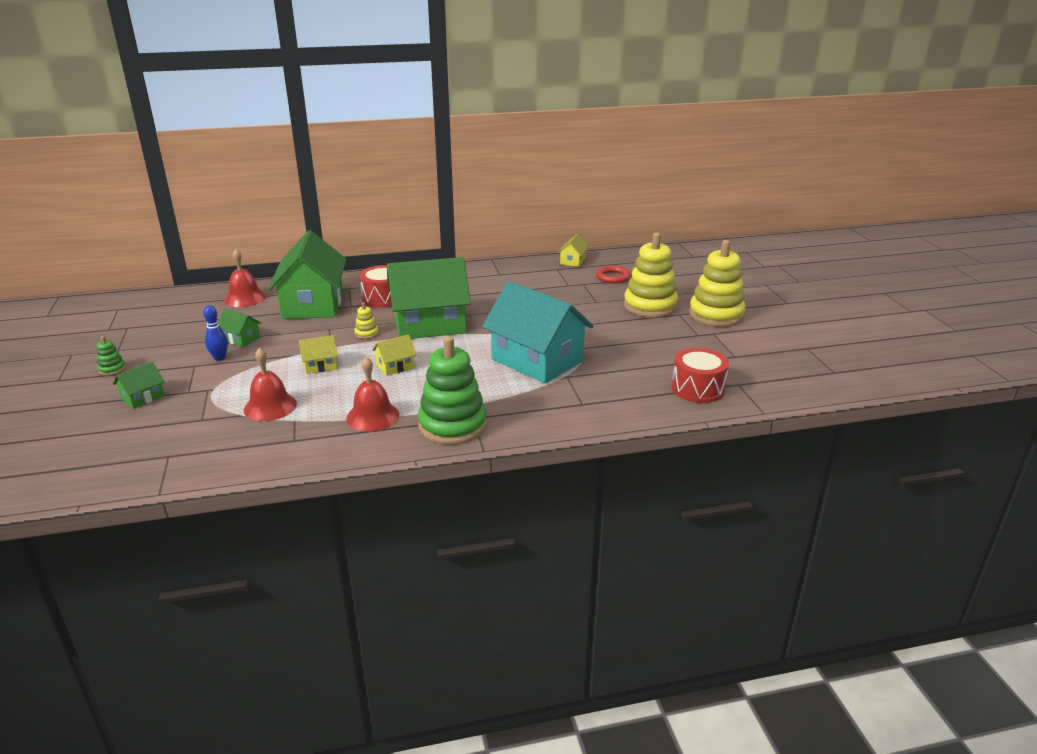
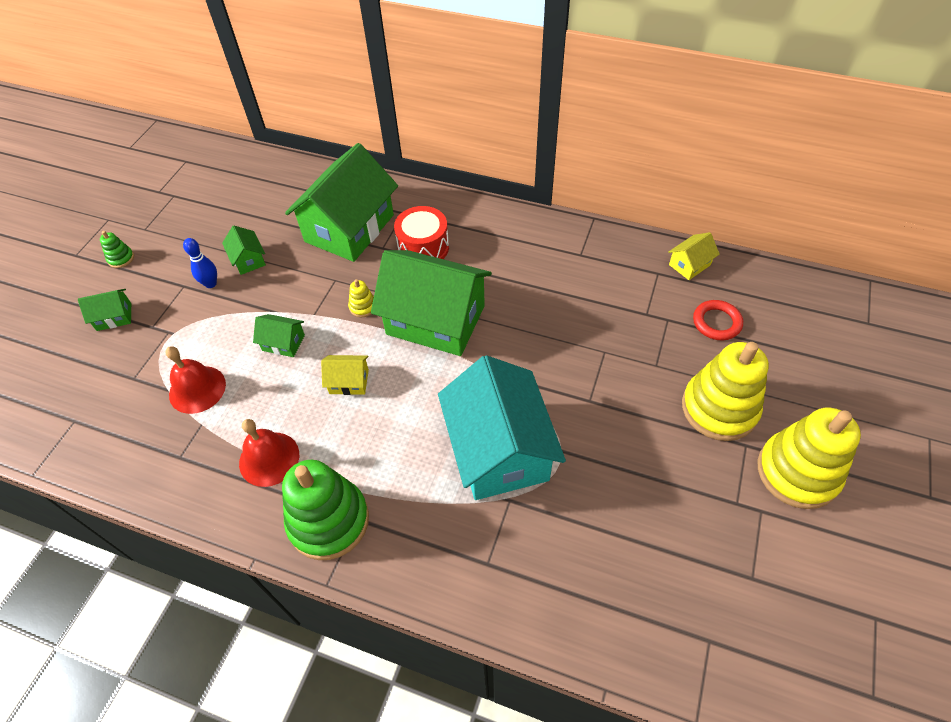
camera: 35 degrees right, 25 degrees up
red bell [224,249,266,307] -> none
yellow house [299,335,338,374] -> green house [253,314,305,357]
red drum [672,348,729,403] -> none

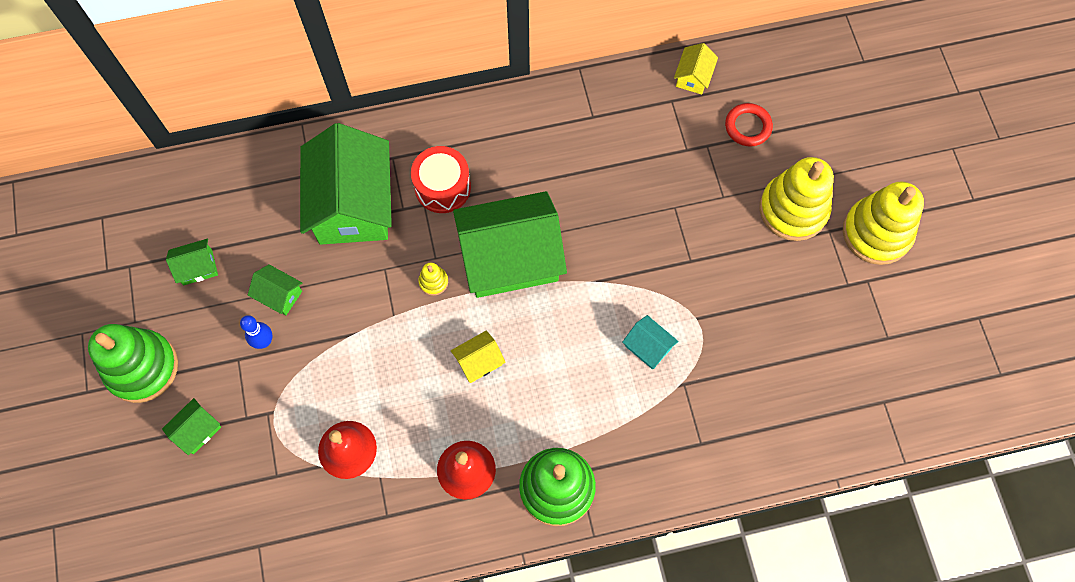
camera: 35 degrees left, 15 degrees up
green stacking toy [100,231,134,268] -> green stacking toy [88,324,178,403], size x2.40
green house [253,314,305,357] -> green house moved to [166,239,218,285]
turquoise house [438,355,566,500] -> turquoise house [622,315,679,369], size x0.42

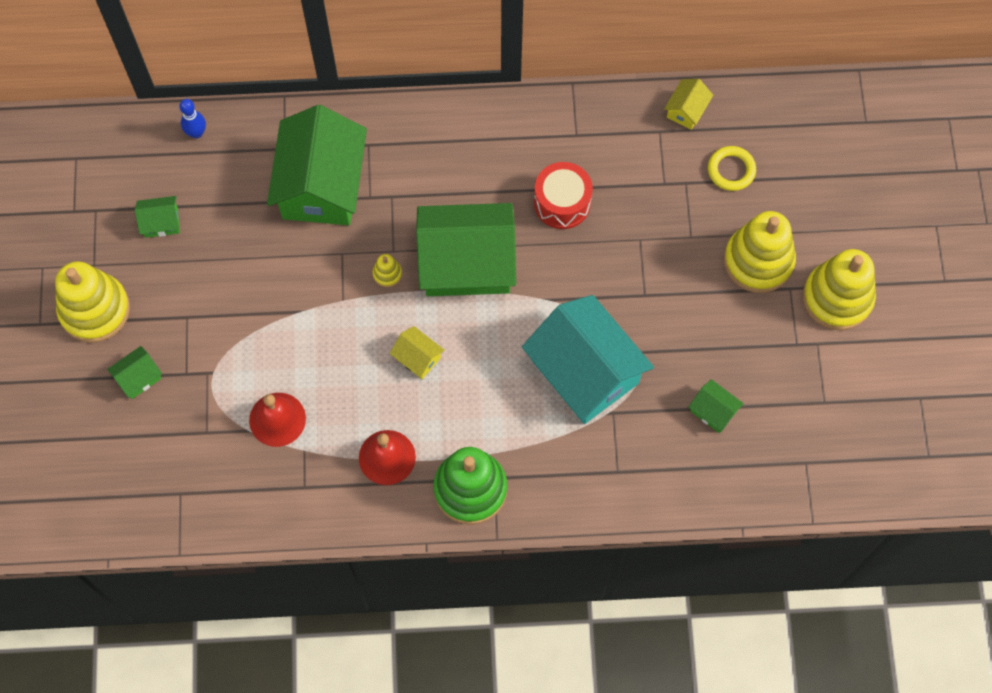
camera: 10 degrees right, 0 degrees up
green stacking toy [88,324,178,403] -> yellow stacking toy [55,261,130,343]
blue bowling pin [240,315,273,349] -> blue bowling pin moved to [179,99,206,139]
green house [248,264,302,315] -> green house moved to [688,379,744,433]
red drum [411,146,471,213] -> red drum moved to [534,162,593,229]
yellow house [451,331,505,383] -> yellow house turned 60 degrees clockwise [389,326,445,379]
turquoise house [622,315,679,369] -> turquoise house [522,295,654,424], size x2.37
red ring [725,103,773,147] -> yellow ring [708,146,756,191]

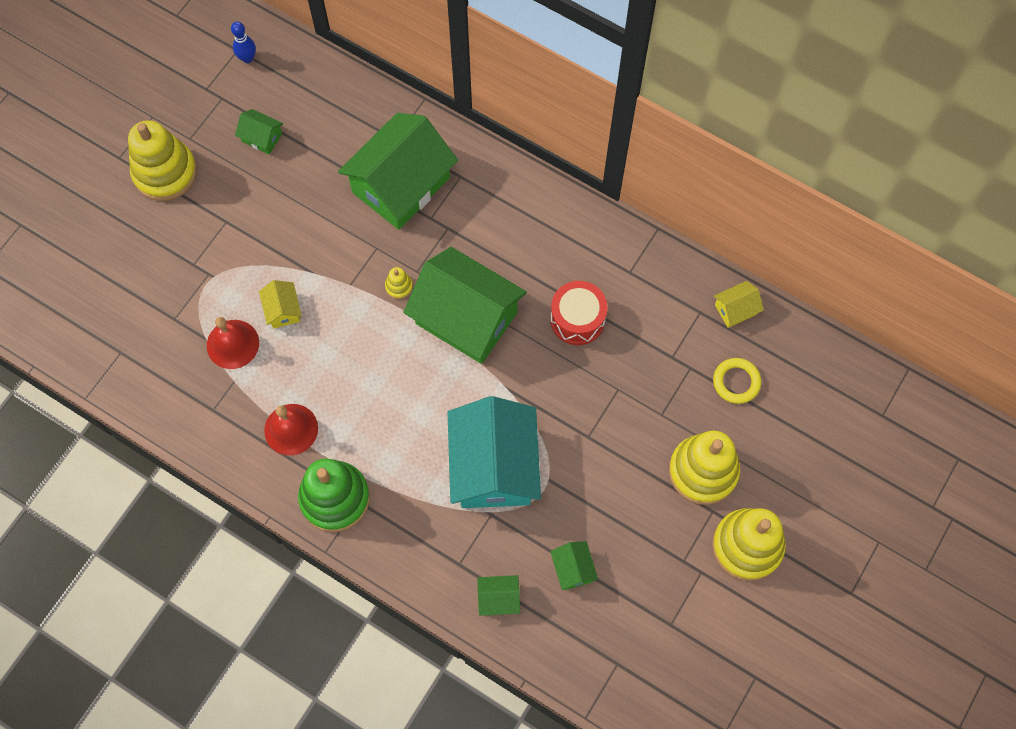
camera: 35 degrees right, 0 degrees up
green house [107,346,162,399] -> green house moved to [477,575,520,616]
blue bowling pin [179,99,206,139] -> blue bowling pin moved to [231,21,256,63]
yellow house [389,326,445,379] -> yellow house moved to [259,280,302,329]

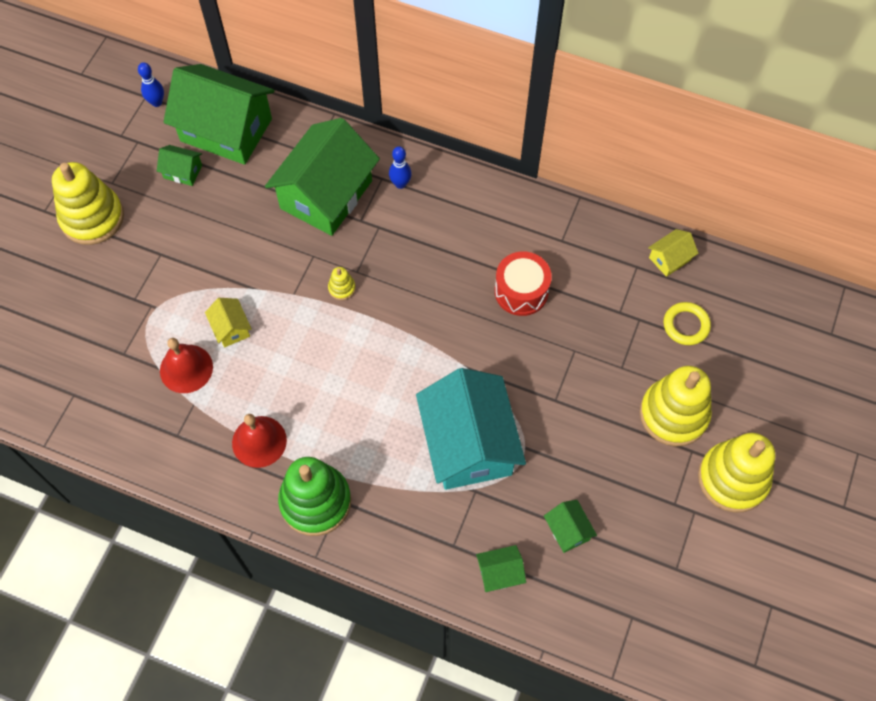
camera: 10 degrees left, 5 degrees down
green house [404,247,527,364] -> green house moved to [164,64,274,165]
none -> blue bowling pin [389,146,412,189]

